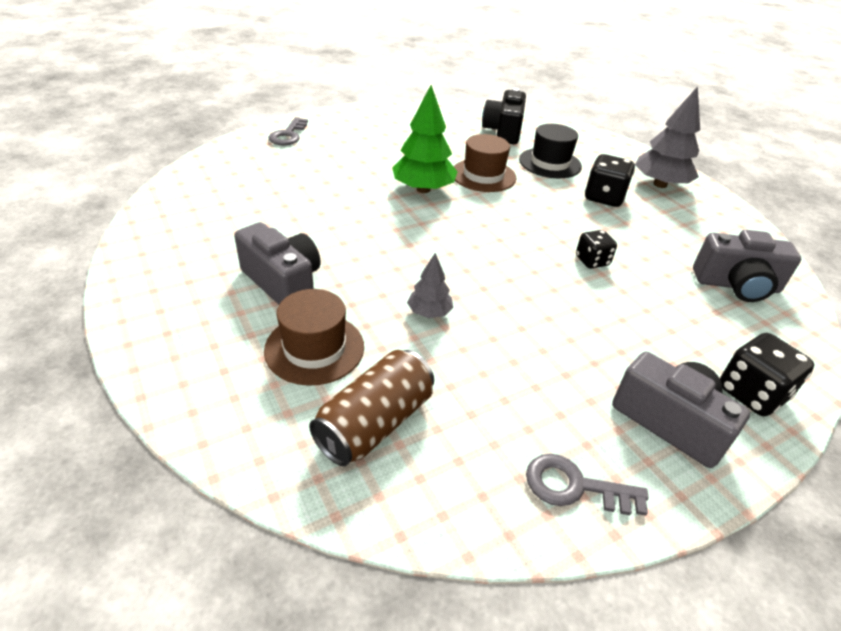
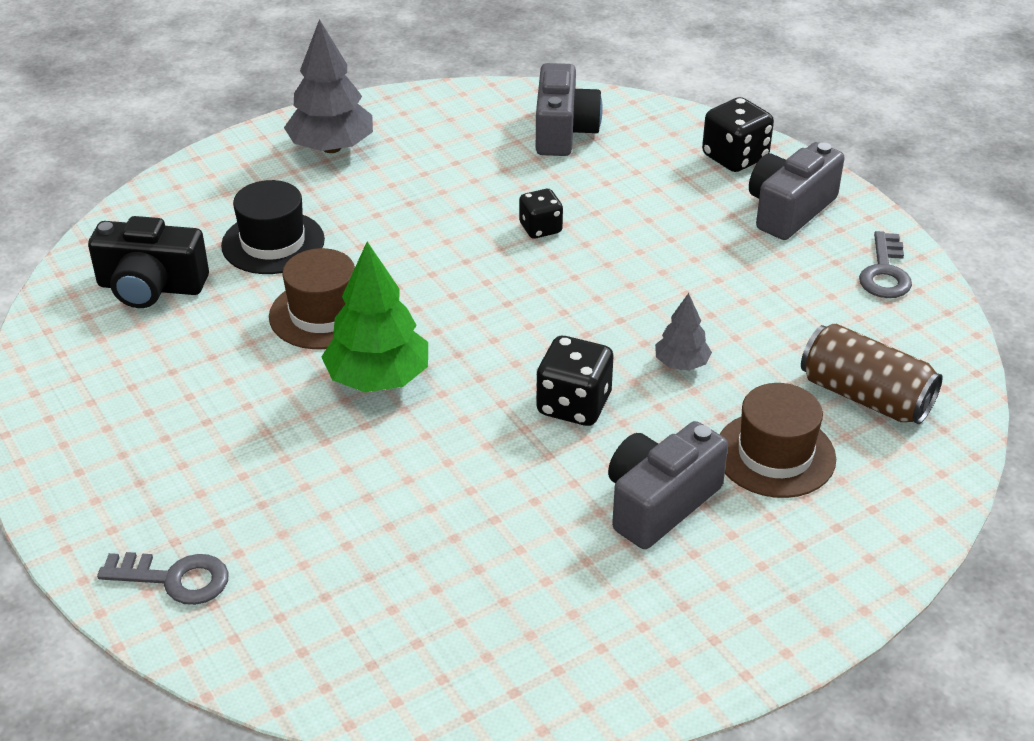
camera: 90 degrees left, 0 degrees up
black dice [585,154,635,207] -> black dice moved to [536,336,614,426]

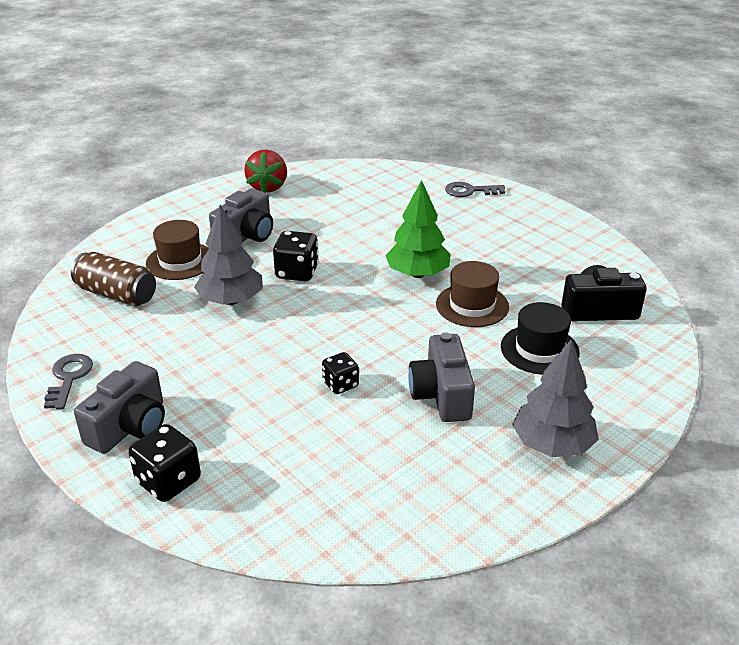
camera: 170 degrees right, 5 degrees down
grey camera [536,63,603,156] -> grey camera moved to [408,332,475,422]
grey tree [655,293,712,371] -> grey tree [194,205,263,305], size x1.86
none -> red strawberry [244,149,287,193]

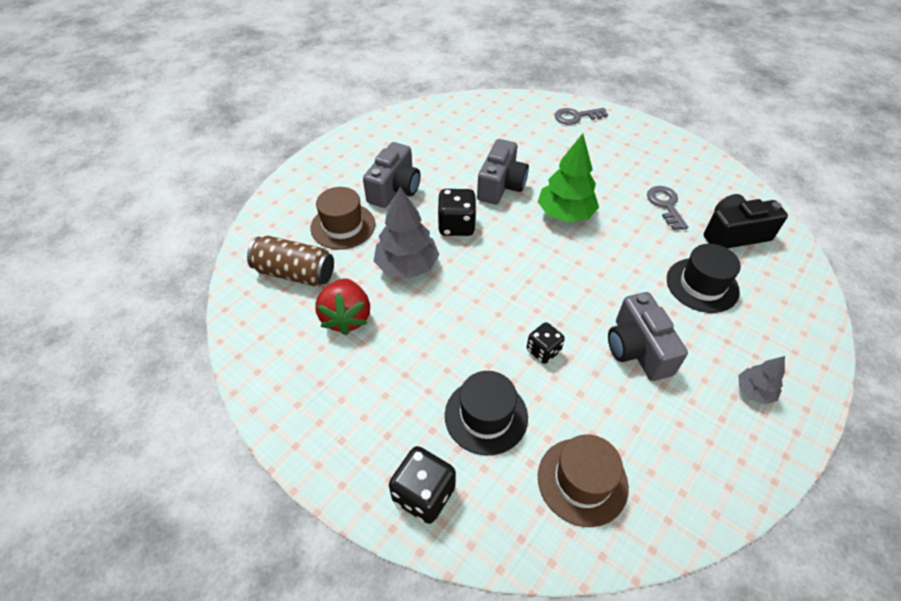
camera: 10 degrees left, 15 degrees up
grey key [44,354,93,409] -> grey key moved to [647,186,688,230]
grey camera [74,361,165,454] -> grey camera moved to [477,139,529,204]
red strawberry [244,149,287,193] -> red strawberry moved to [315,278,370,335]
brown hat [436,261,509,327] -> brown hat moved to [538,434,629,527]
grey tree [512,339,599,457] -> grey tree [738,356,785,404], size x0.54
none -> black hat [445,371,528,456]

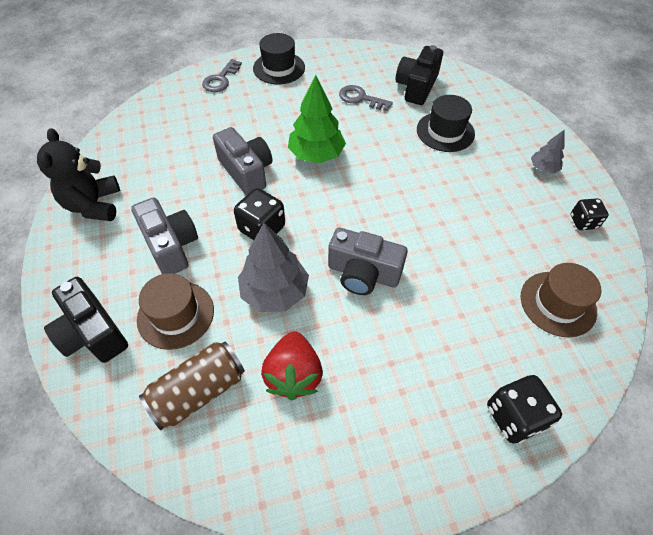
camera: 55 degrees left, 5 degrees up
red strawberry [315,278,370,335] -> red strawberry turned 60 degrees clockwise [261,331,323,400]
black hat [445,371,528,456] -> black hat moved to [253,33,305,84]
black dice [527,322,565,364] -> black dice moved to [571,198,609,230]
grey camera [608,292,688,381] -> grey camera moved to [328,228,408,295]
none -> black teddy bear [37,128,120,221]
none -> black camera [44,277,128,363]

